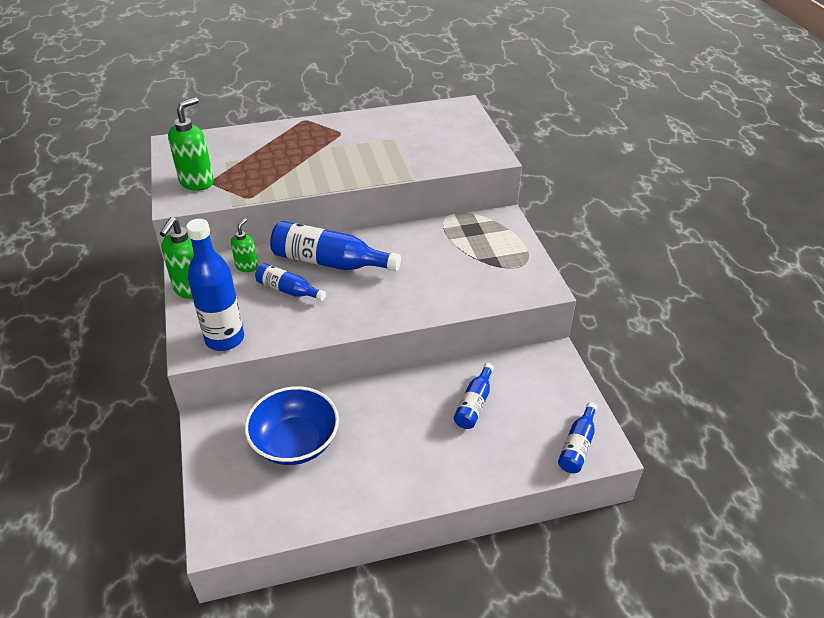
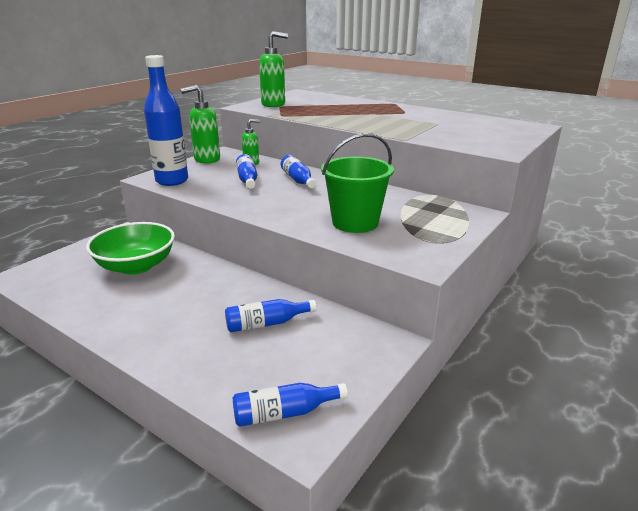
camera: 50 degrees right, 15 degrees down
blue bowl [245,386,339,465] -> green bowl [86,222,175,275]
blue bottle [270,221,401,271] -> blue bottle [281,155,316,188], size x0.56
none -> green bucket [321,133,394,233]

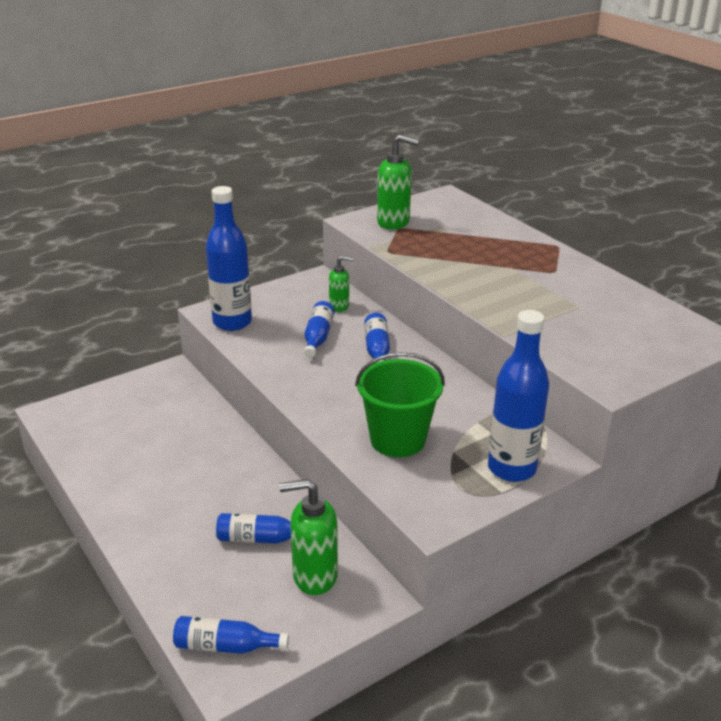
camera: 20 degrees right, 5 degrees up
green bowl [86,222,175,275] -> none
green soap dispenser [180,85,220,164] -> green soap dispenser moved to [279,479,338,595]
none -> blue bottle [488,310,549,482]

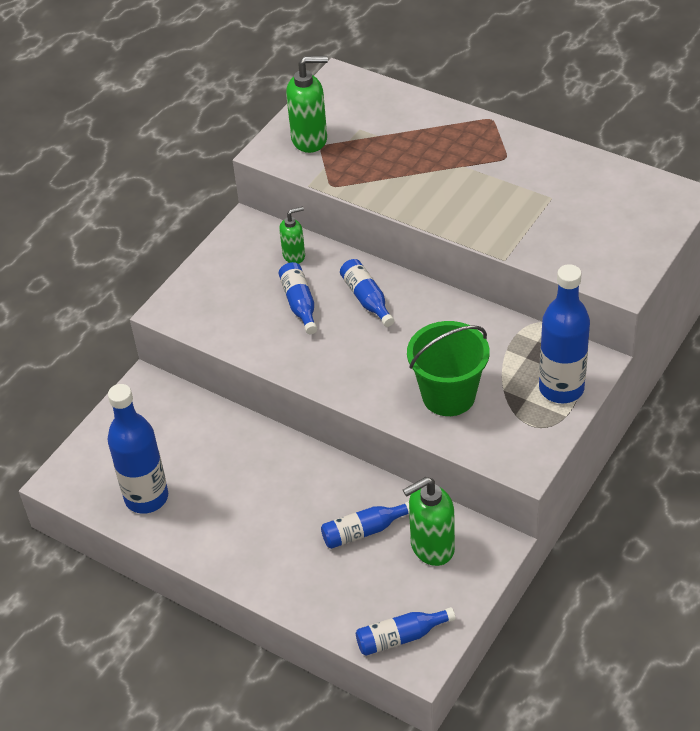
camera: 20 degrees left, 15 degrees up
blue bottle [206,186,252,331] -> blue bottle moved to [107,384,168,514]

